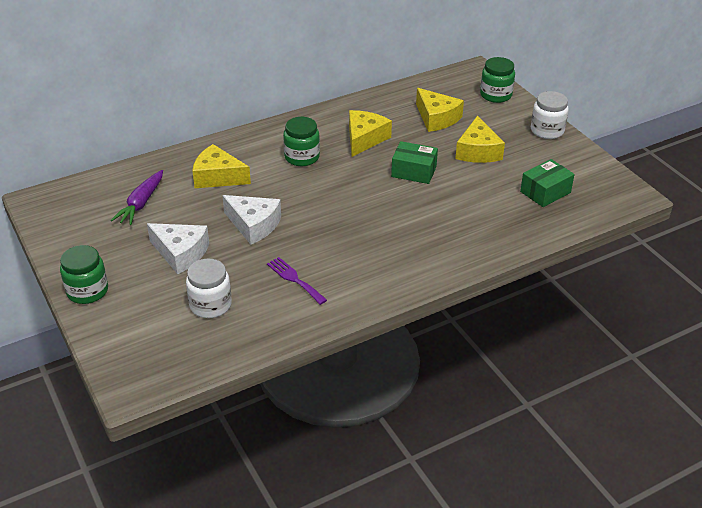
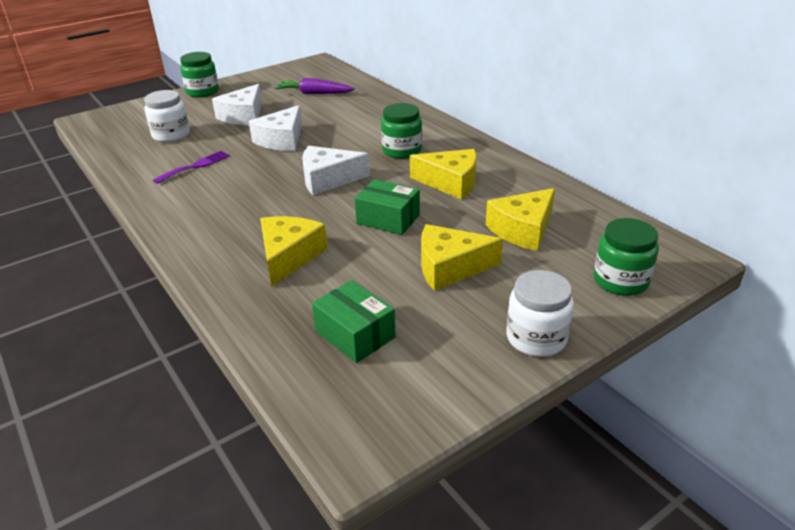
camera: 85 degrees right, 5 degrees down
yellow cheese [193,144,251,188] -> yellow cheese moved to [260,216,328,287]
green box [391,141,438,184] -> green box turned 75 degrees counterclockwise [355,179,420,235]
none -> white cheese [302,146,370,195]

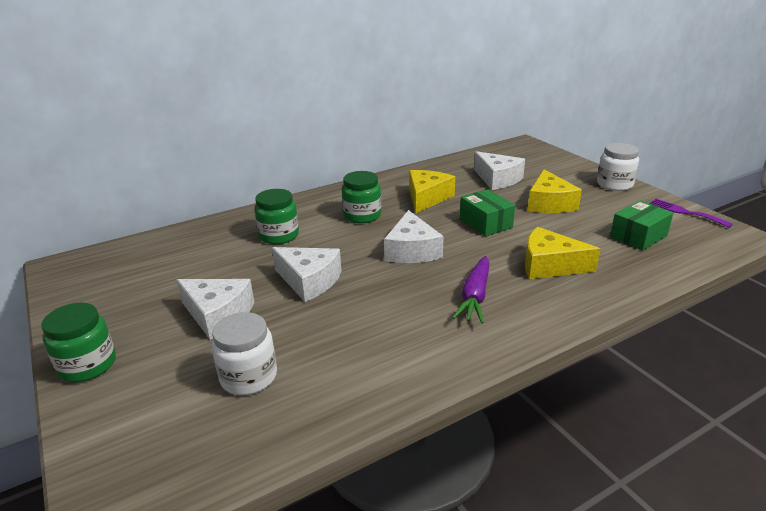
camera: 85 degrees left, 5 degrees down
purple fork [153,151,230,184] -> purple fork moved to [649,199,733,228]
purple carrot [275,78,355,94] -> purple carrot moved to [452,256,490,323]
green box [355,179,420,235] -> green box turned 60 degrees counterclockwise [460,189,515,236]
yellow cheese [486,188,555,251] -> white cheese [474,151,525,190]
green jar [594,218,659,296] -> green jar moved to [254,189,299,244]

